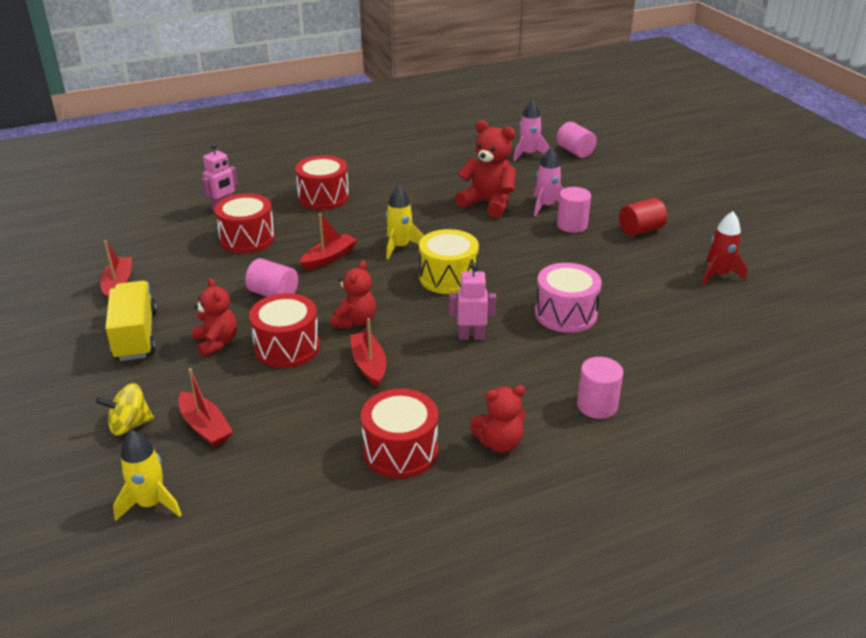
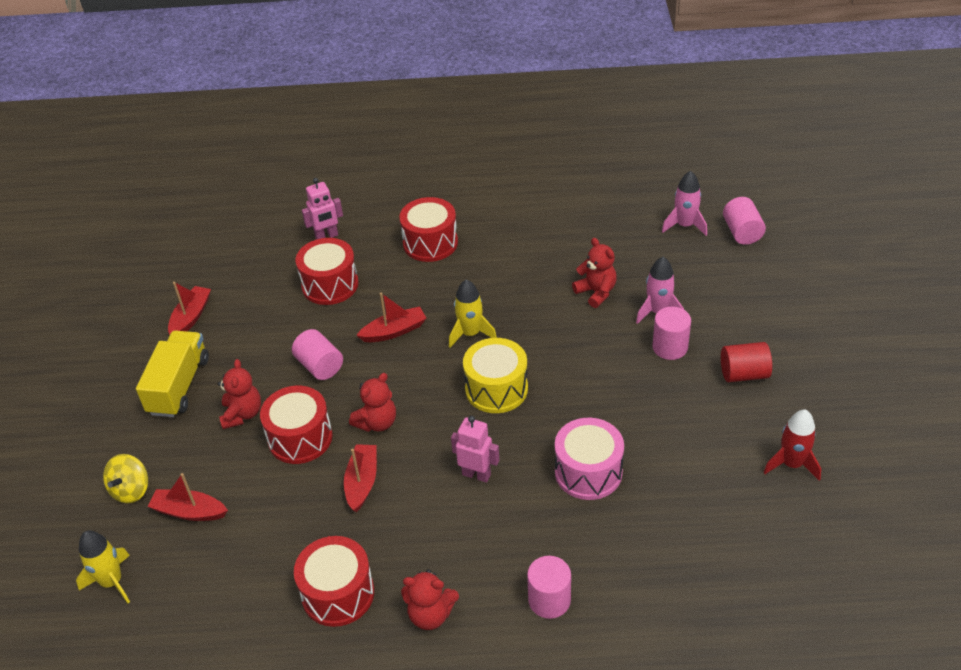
camera: 25 degrees right, 10 degrees up
yellow spinning top [96,383,154,436] -> yellow spinning top turned 75 degrees counterclockwise [103,454,148,503]
red boat [178,368,233,447] -> red boat turned 120 degrees clockwise [147,473,228,521]
red teddy bear [455,120,516,218] -> red teddy bear [572,238,617,308], size x0.65

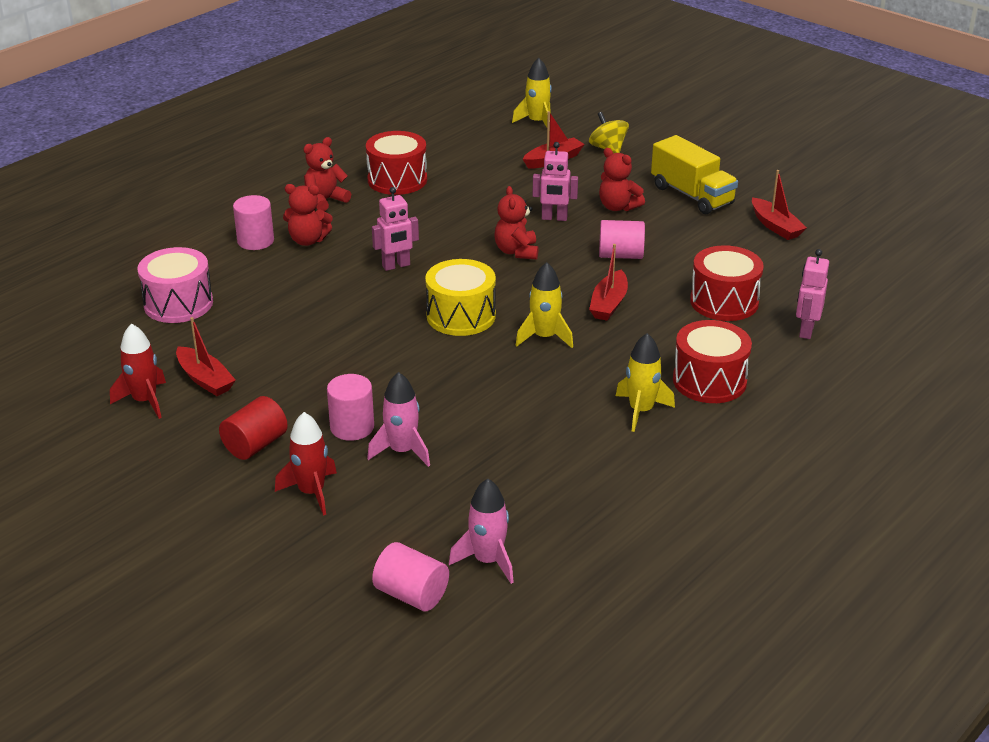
camera: 130 degrees right, 10 degrees down
red drum [260,386,333,464] -> pink robot [532,142,578,221]
red boat [344,444,377,512] -> red boat moved to [176,317,236,396]
pink drum [555,418,624,500] -> pink drum moved to [137,247,213,323]
red teddy bear [572,238,617,308] -> red teddy bear moved to [283,184,333,246]
none -> red rocket [275,412,337,515]
none -> yellow rocket [616,333,675,432]

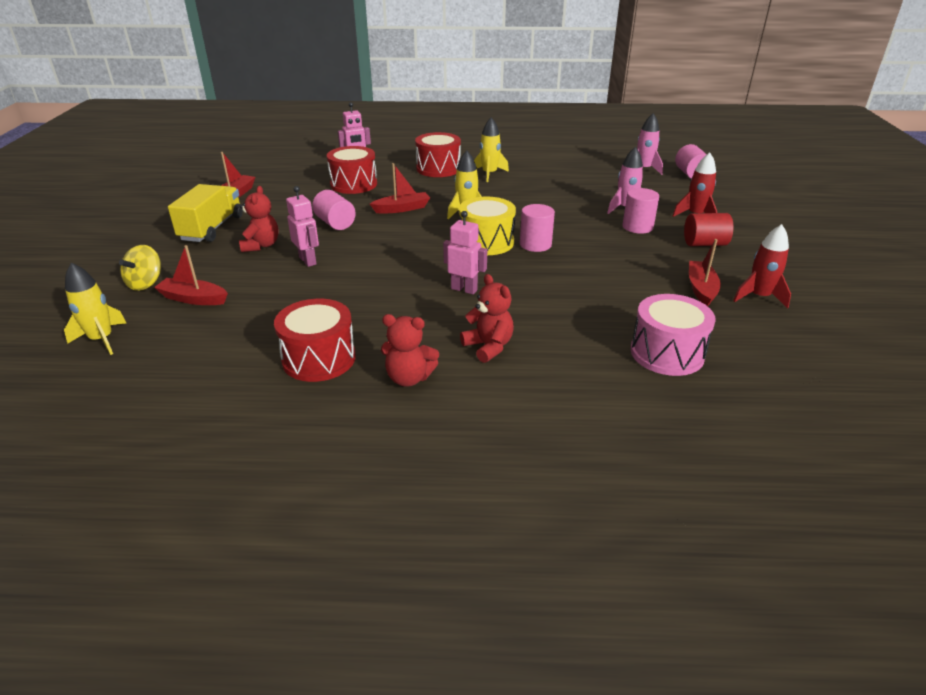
camera: 130 degrees left, 0 degrees up
pink cylinder [233,195,274,250] -> pink cylinder moved to [520,204,555,252]
red teddy bear [494,186,539,260] -> none

